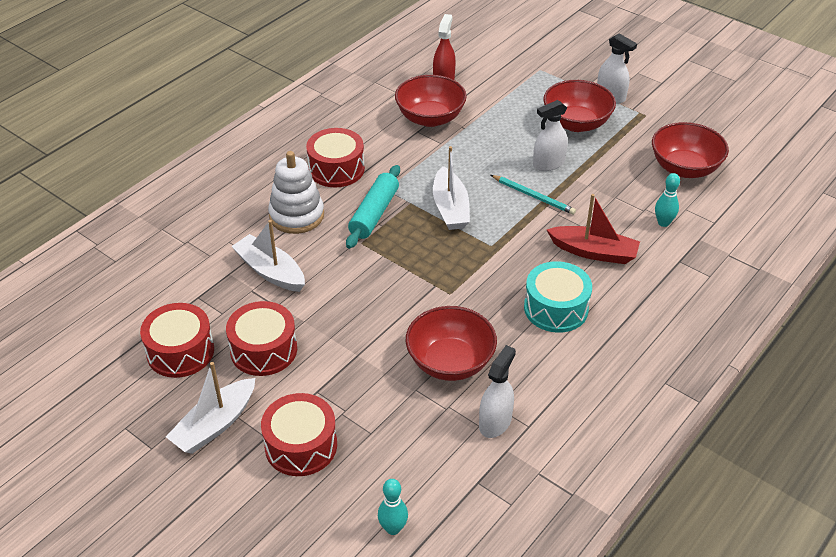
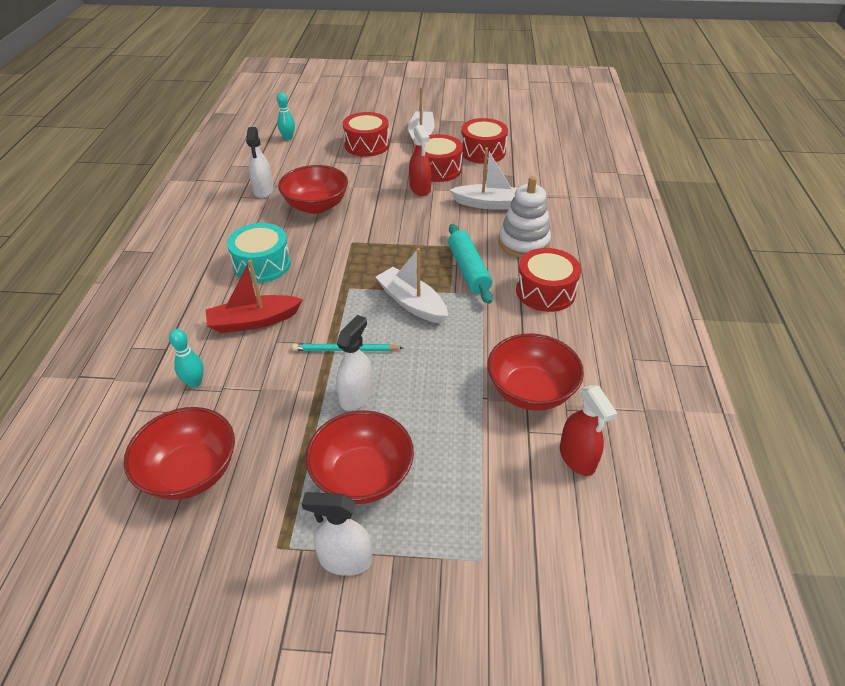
camera: 145 degrees right, 0 degrees up
none -> red spray bottle [409,125,432,196]

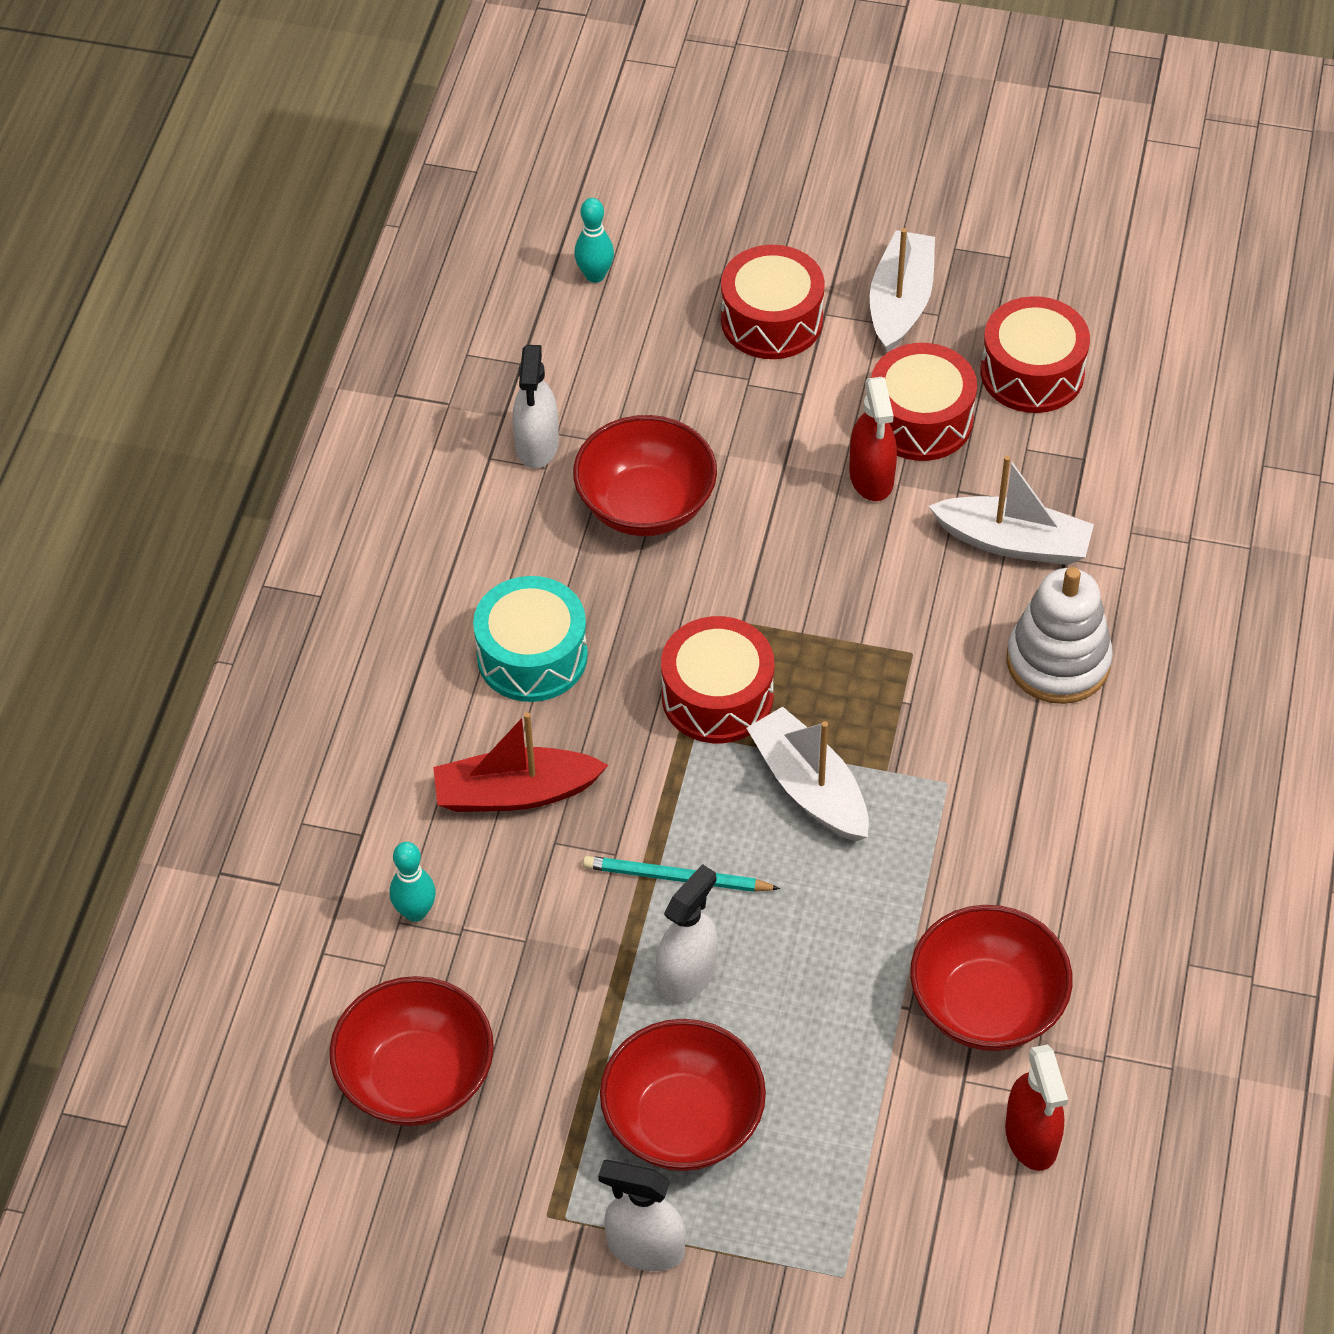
camera: 10 degrees right, 10 degrees up
turquoise rolling pin [448,224,493,304] -> none
red drum [516,248,581,312] -> red drum moved to [661,616,774,743]

